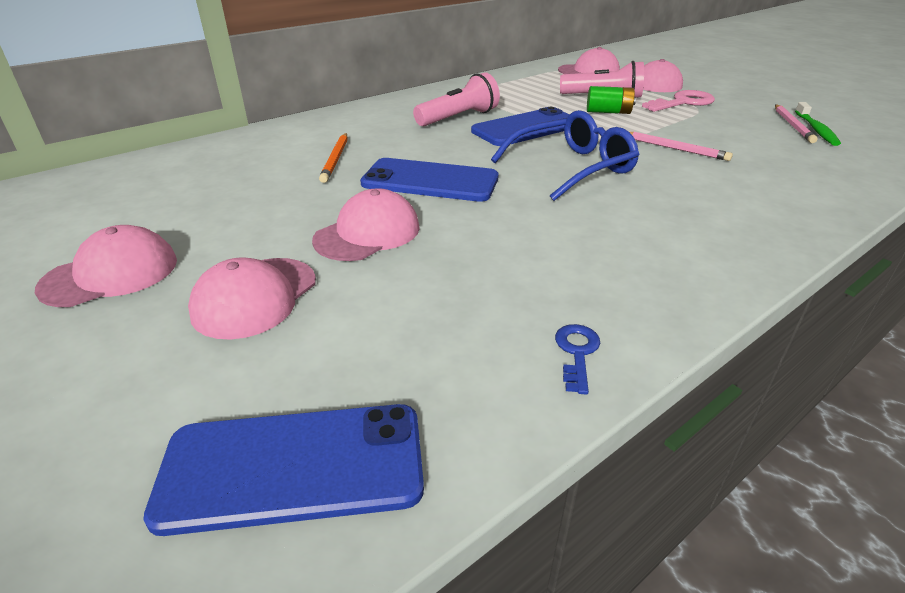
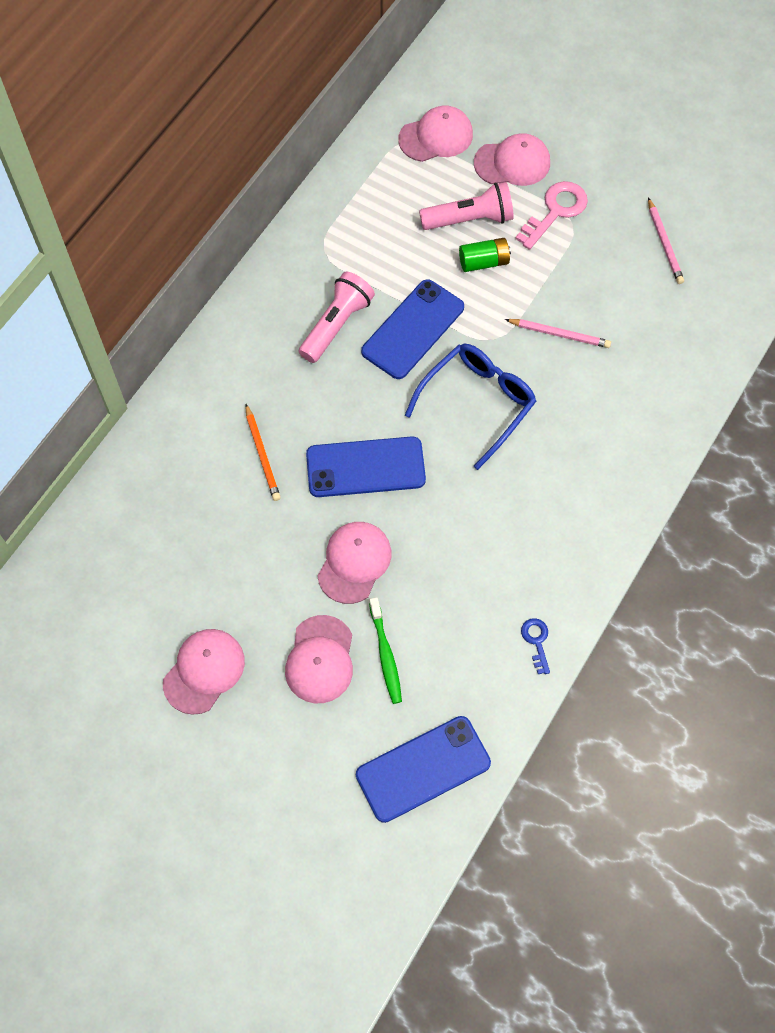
camera: 20 degrees left, 30 degrees up
green toothbrush [795,102,841,146] -> green toothbrush moved to [369,597,402,704]

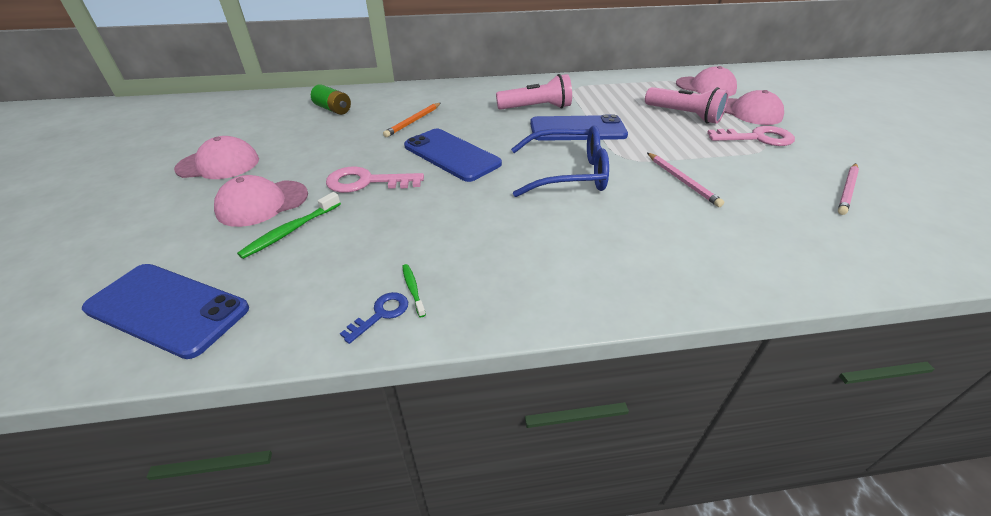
camera: 50 degrees right, 25 degrees down
pink cap [317,522,392,604] -> pink key [326,167,424,193]
green battery [459,238,511,272] -> green battery moved to [311,84,351,115]
none -> green toothbrush [402,264,426,317]

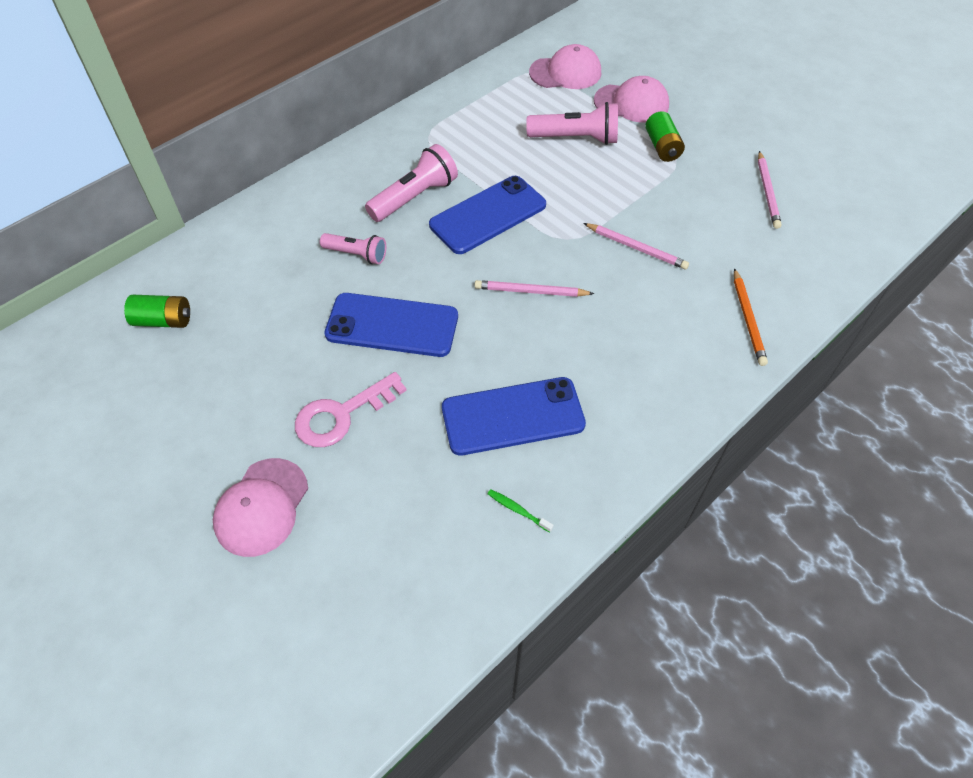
camera: 35 degrees left, 15 degrees up
blue phone [82,264,249,359] -> blue phone moved to [442,377,586,456]
pink cap [174,136,259,179] -> none
green toothbrush [237,192,341,259] -> none
blue key [340,292,408,344] -> none
orange pencil [383,103,441,137] -> orange pencil moved to [734,268,768,366]
blue glasses [511,125,609,197] -> pink pencil [475,280,594,297]
pink key [707,126,795,146] -> green battery [645,111,685,162]
none -> pink flashlight [320,233,386,264]

